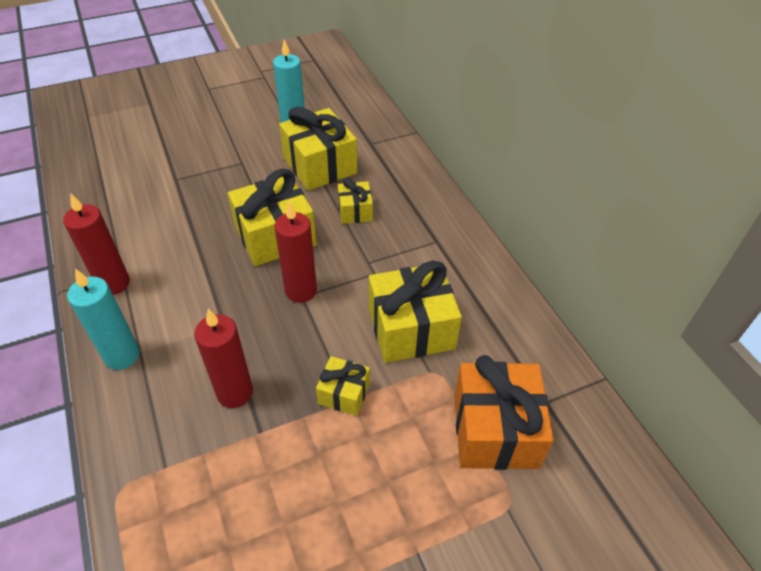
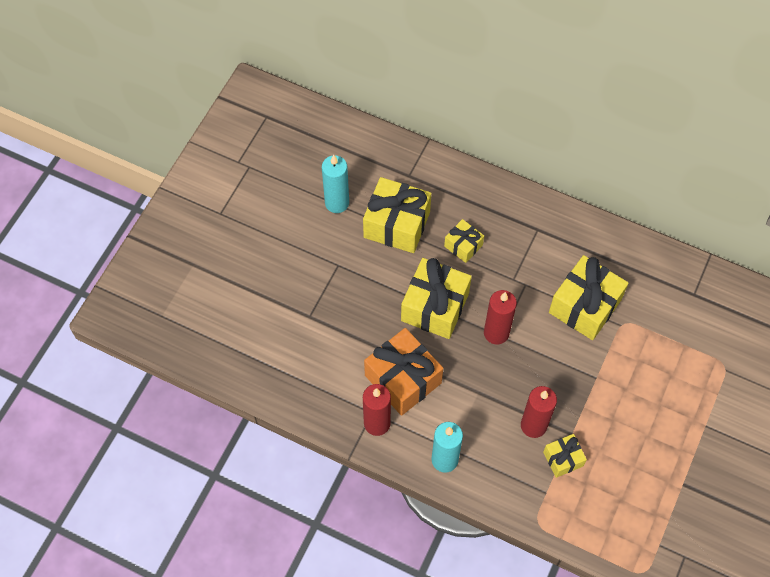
camera: 40 degrees left, 15 degrees up
yellow gift [316,356,370,416] -> yellow gift moved to [543,434,587,478]
orange gift [454,355,554,470] -> orange gift moved to [364,328,443,416]

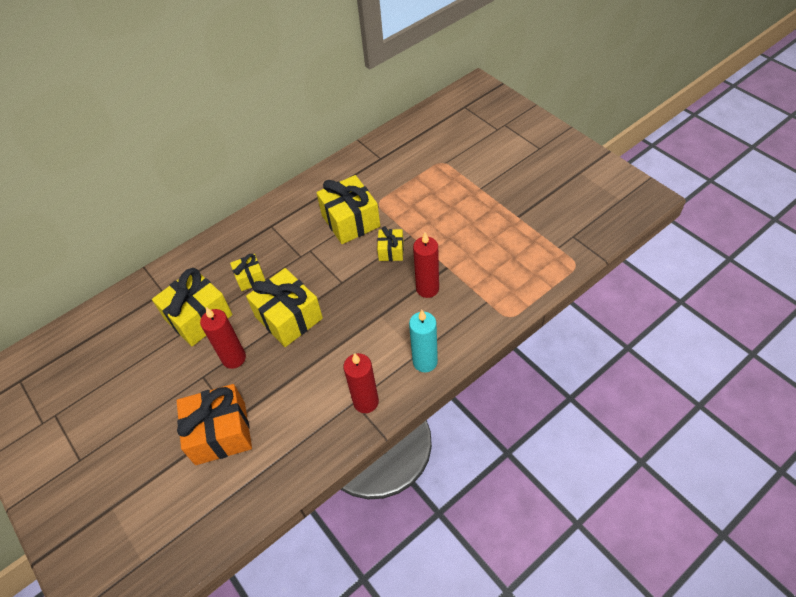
camera: 60 degrees left, 10 degrees down
turquoise candle [322,155,349,213] -> none
orange gift [364,328,443,416] -> orange gift moved to [177,384,252,465]
red candle [484,290,517,344] -> red candle moved to [200,307,246,369]
yellow gift [543,434,587,478] -> yellow gift moved to [377,226,404,261]

